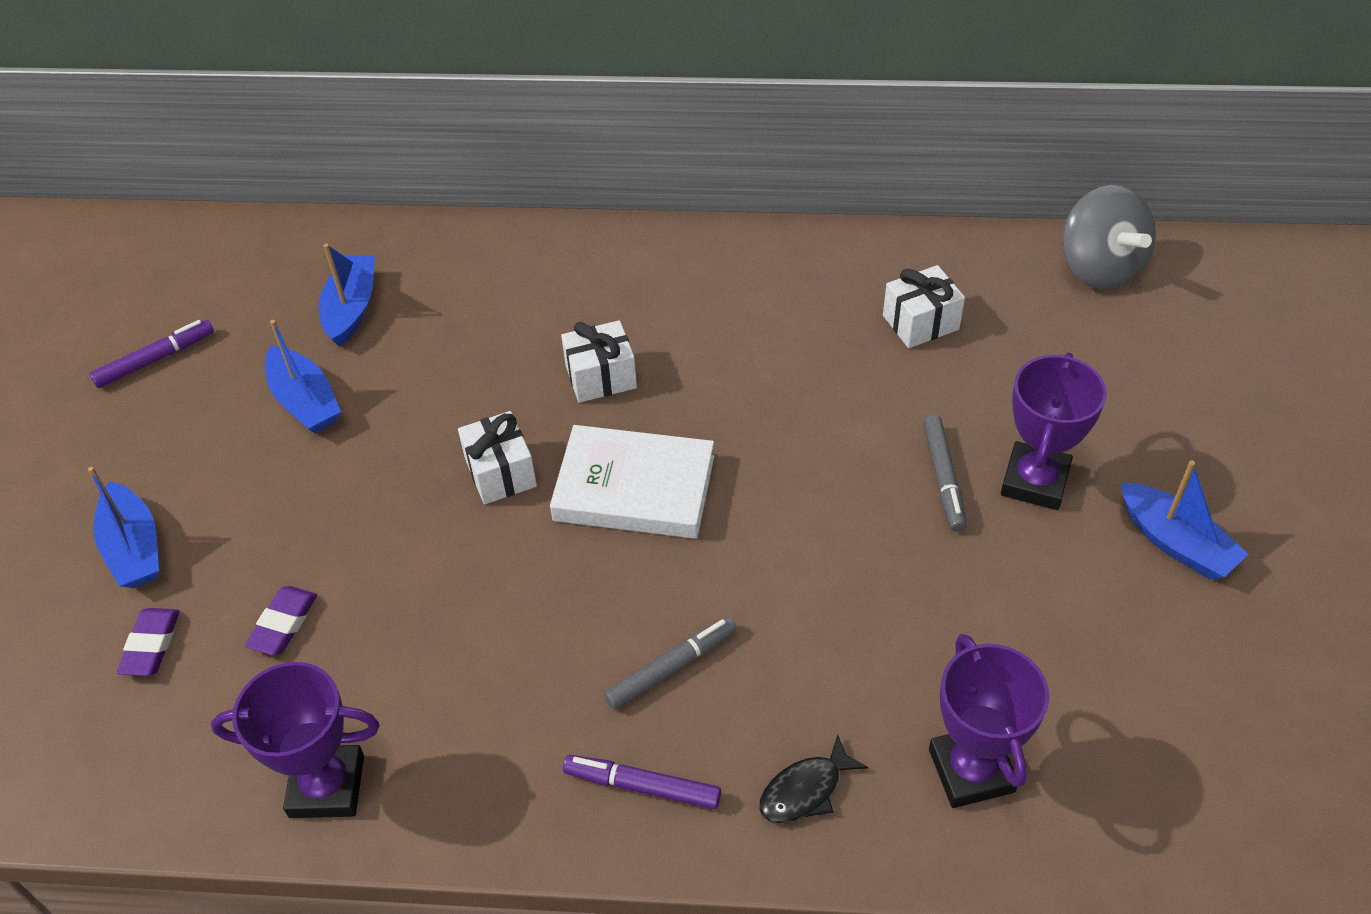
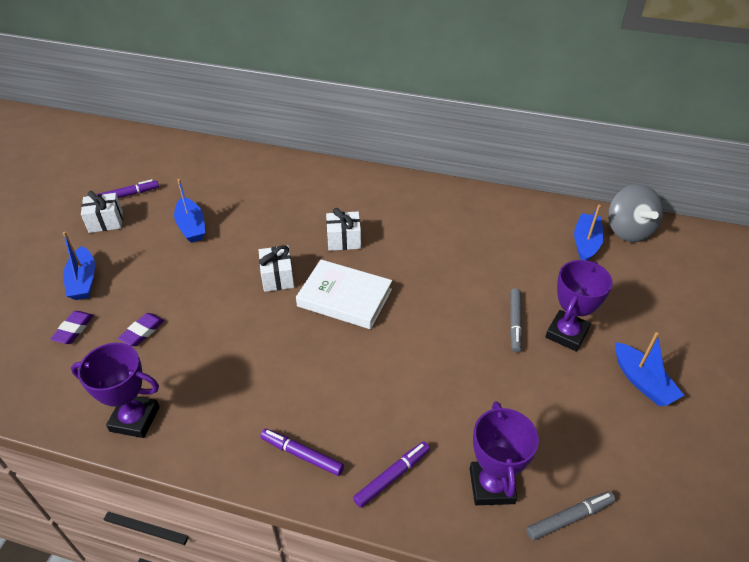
camera: 10 degrees right, 5 degrees down
blue boat [319,244,375,347] -> blue boat moved to [574,205,604,261]
grey marker [604,617,736,710] -> grey marker moved to [526,491,615,541]
black fish [759,734,868,823] -> purple marker [353,442,430,508]
white gift [883,265,965,348] -> white gift moved to [81,191,123,233]

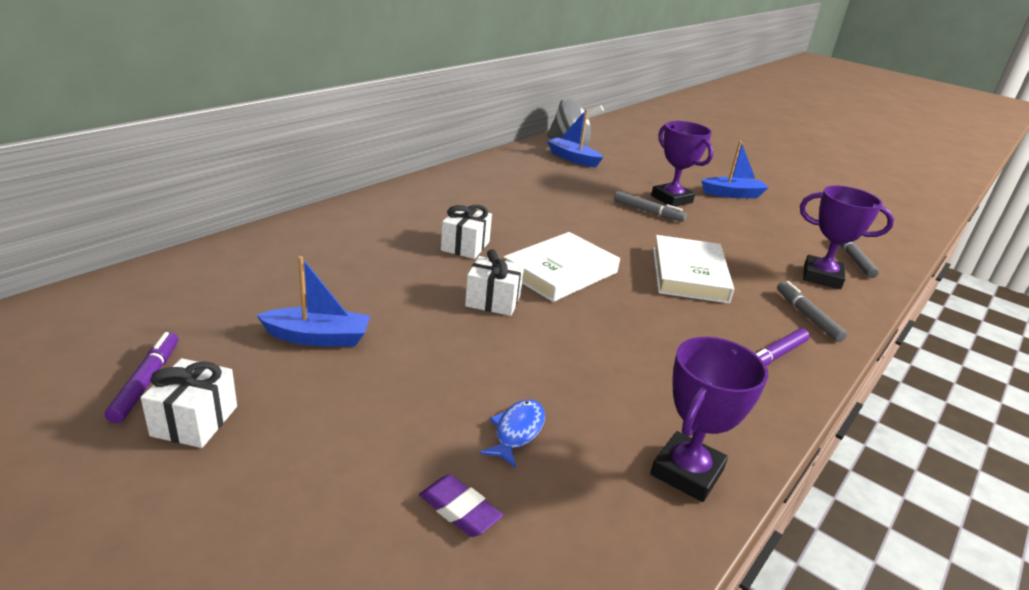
camera: 70 degrees left, 15 degrees down
blue boat [63,232,95,300] -> none
purple eraser [118,313,165,346] -> blue fish [480,399,545,468]
purple marker [353,442,430,508] -> grey marker [777,281,847,342]
none -> white book [653,235,734,303]

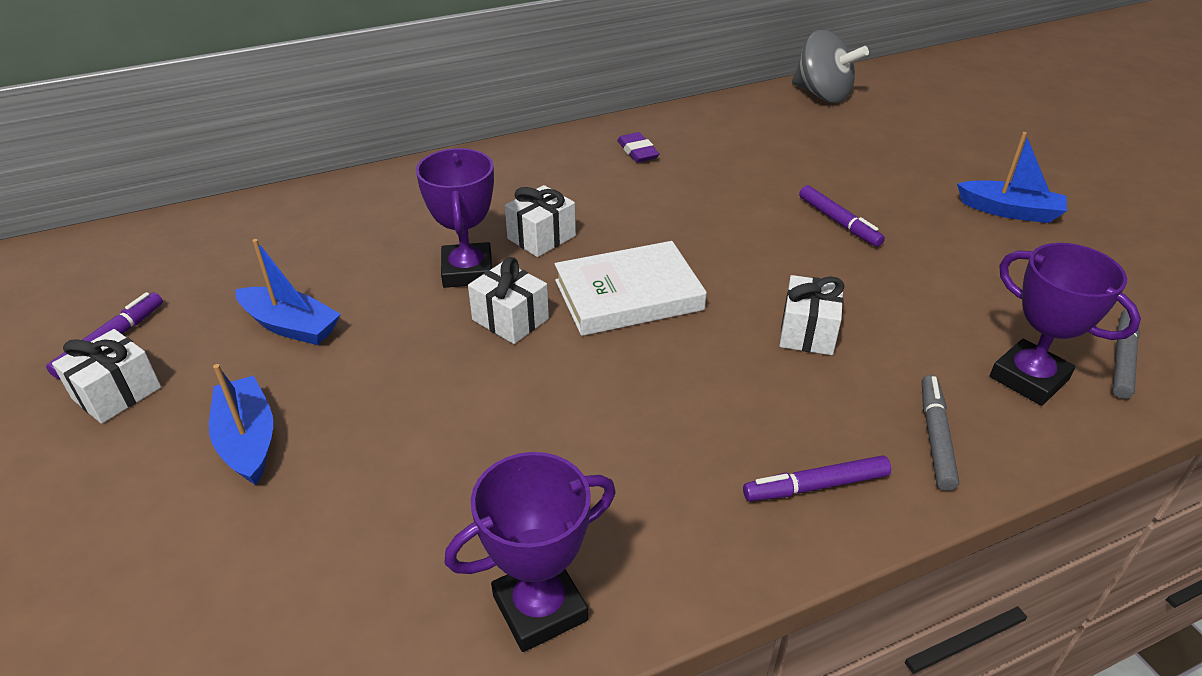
camera: 30 degrees right, 10 degrees up
purple eraser [419,474,503,537] -> purple eraser moved to [617,132,660,163]
blue fish [480,399,545,468] -> none
blue boat [547,109,603,168] -> blue boat moved to [209,364,273,485]
grey marker [614,191,687,222] -> purple marker [799,185,885,247]
purple trophy [651,121,713,207] -> purple trophy moved to [416,148,494,288]
white book [653,235,734,303] -> white gift [779,275,845,355]

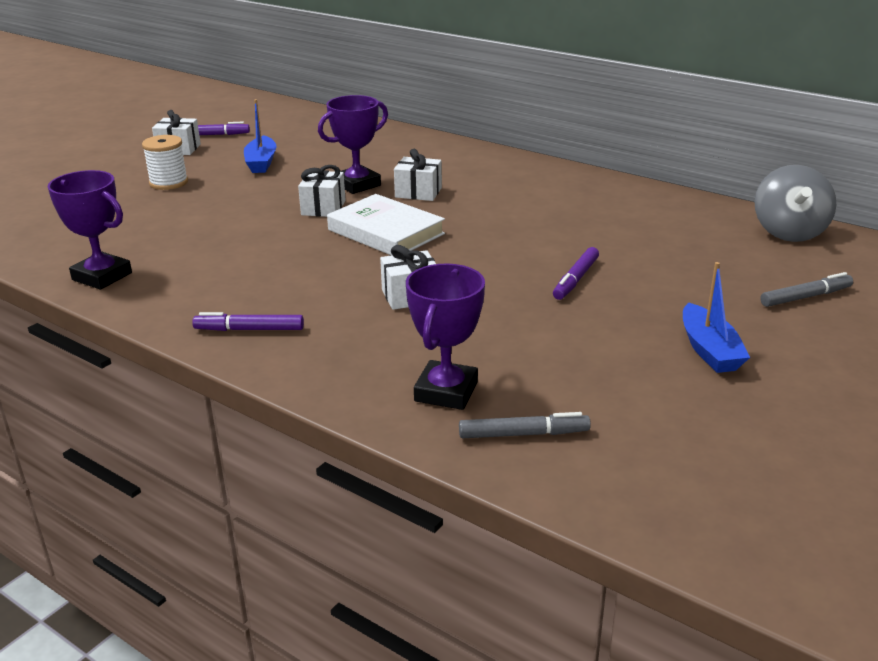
camera: 60 degrees right, 10 degrees down
blue boat [209,364,273,485] -> white spool [142,135,188,190]
purple eraser [617,132,660,163] -> none
purple marker [743,455,891,501] -> purple marker turned 45 degrees counterclockwise [192,312,304,331]
grey marker [922,375,959,491] -> grey marker moved to [760,272,853,307]

